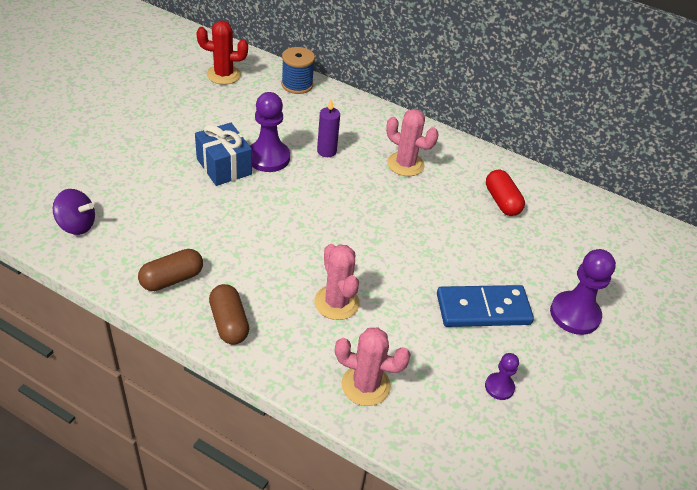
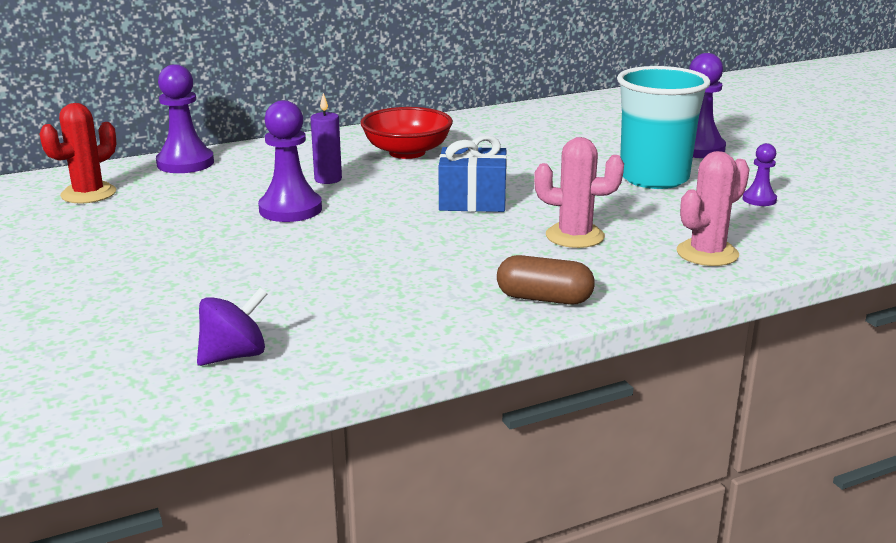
camera: 50 degrees left, 20 degrees down
brown capsule [138,249,203,291] -> none
blue gift [195,123,252,186] -> blue gift moved to [439,135,507,212]
blue spool [281,47,315,94] -> purple pawn [156,64,214,173]
pink cactus [386,109,438,176] -> red bowl [361,107,453,159]
blue domino [437,285,534,327] -> turquoise cup [617,66,711,189]
red capsule [486,170,525,216] -> none

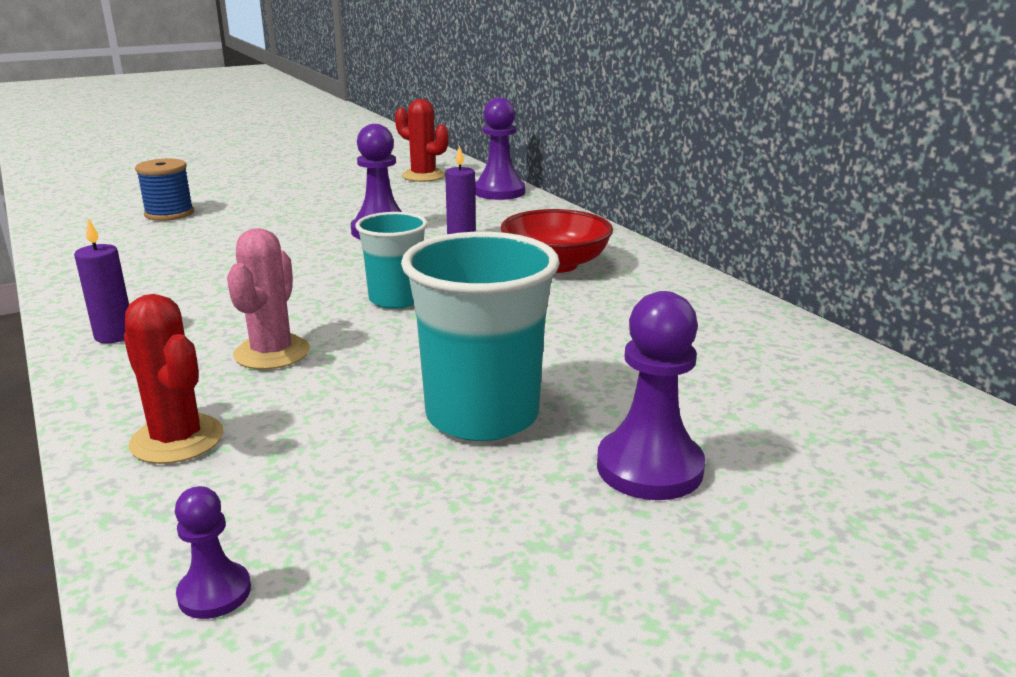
camera: 85 degrees right, 0 degrees up
purple spinning top [197,288,267,366] -> none
blue gift [439,135,507,212] -> turquoise cup [355,212,428,309]
brown capsule [497,255,595,305] -> purple candle [74,218,129,343]
pink cactus [677,151,750,266] -> red cactus [124,294,224,464]
purple pawn [743,143,777,206] -> purple pawn moved to [175,486,251,619]
none -> blue spool [135,159,194,221]

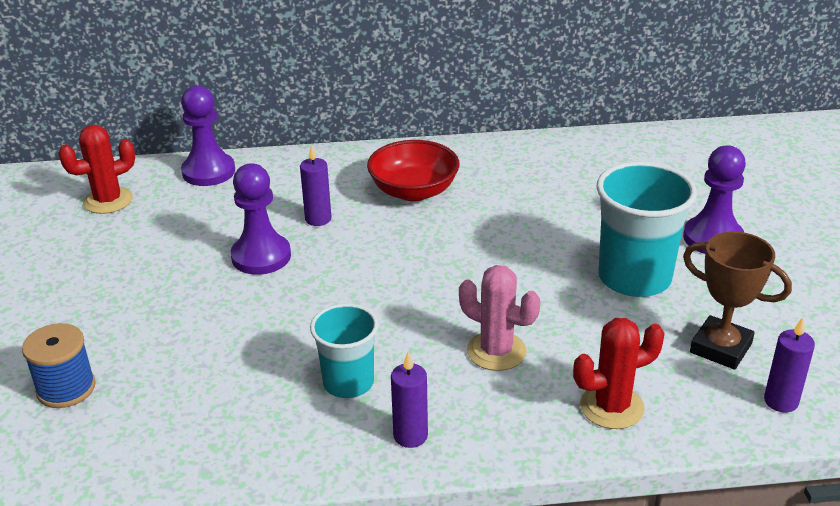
camera: 65 degrees left, 10 degrees up
purple pawn [175,486,251,619] -> purple candle [764,317,815,412]
turquoise cup [355,212,428,309] -> turquoise cup moved to [310,303,378,398]
none -> brown trophy [683,232,792,370]

